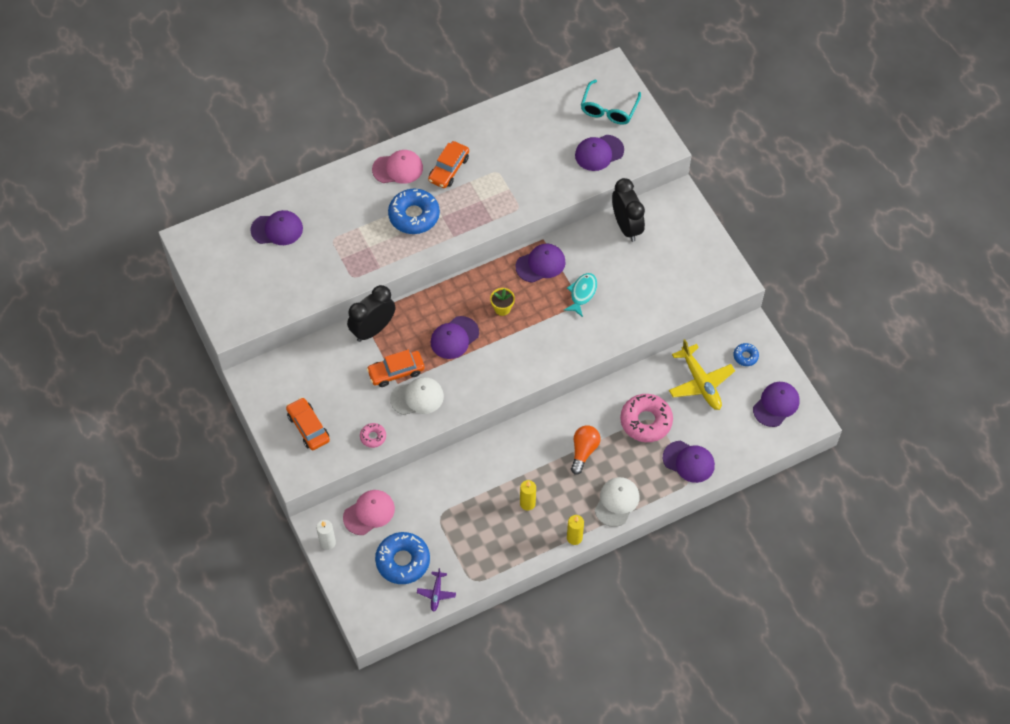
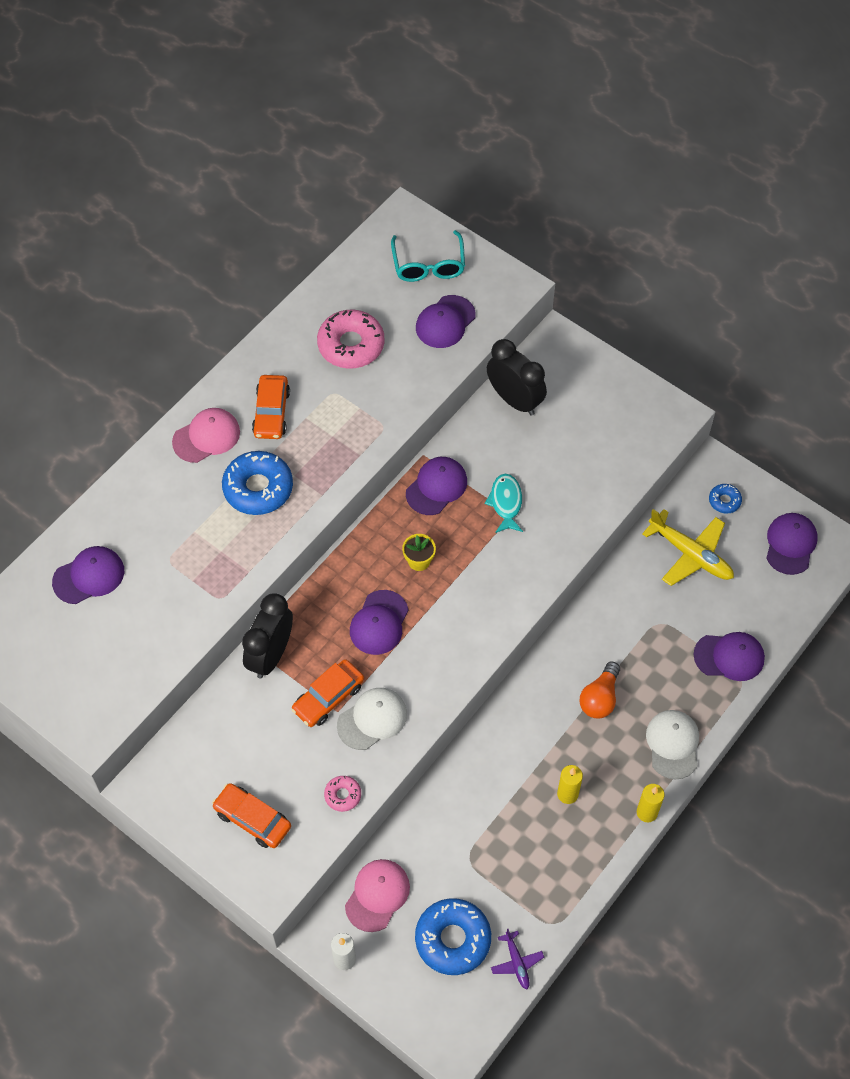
camera: 25 degrees left, 0 degrees up
orange light bulb [571,426,600,475] -> orange light bulb turned 150 degrees counterclockwise [580,662,620,719]
pink donut [620,394,673,442] -> pink donut moved to [317,309,385,369]

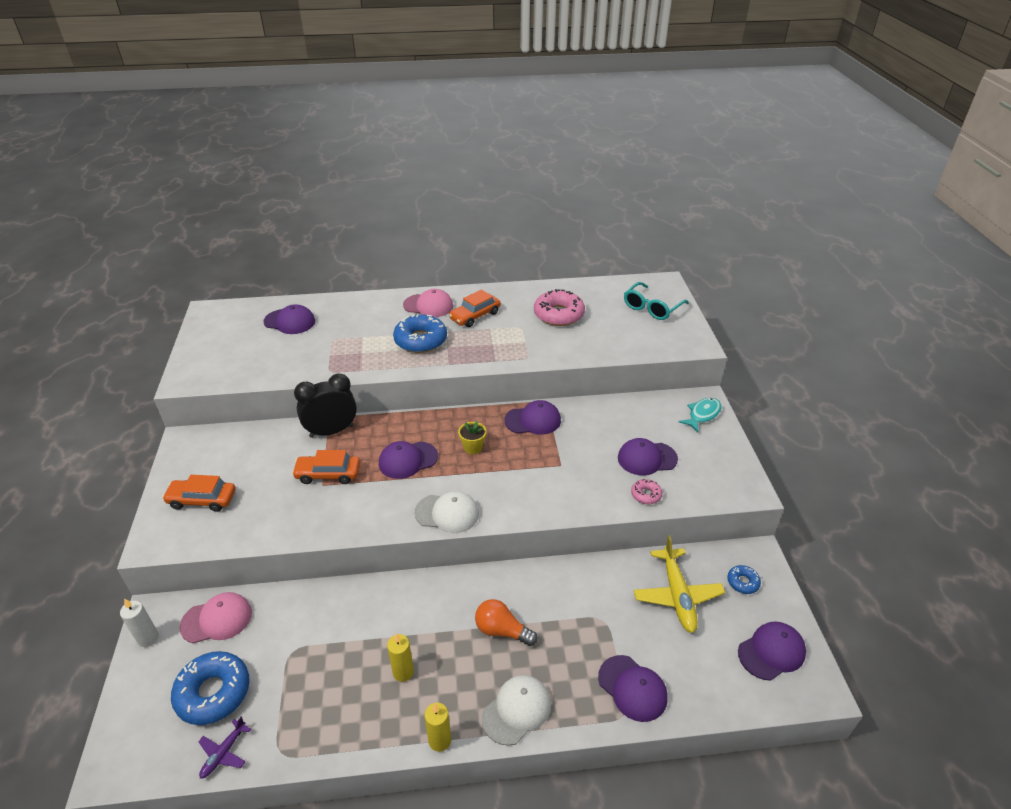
camera: 45 degrees right, 20 degrees down
orange car [212,783,291,848] -> orange car turned 75 degrees counterclockwise [162,475,236,512]
pink donut [324,776,361,812] -> pink donut moved to [631,479,662,504]
white cap [337,688,407,750] -> white cap moved to [415,491,479,533]
purple cap [416,295,476,348] -> purple cap moved to [618,438,678,475]
turquoise fish [485,474,523,533] -> turquoise fish moved to [679,398,722,432]
black clock [487,339,547,416] -> none
orange light bulb [580,662,620,719] -> orange light bulb turned 45 degrees clockwise [475,599,538,646]

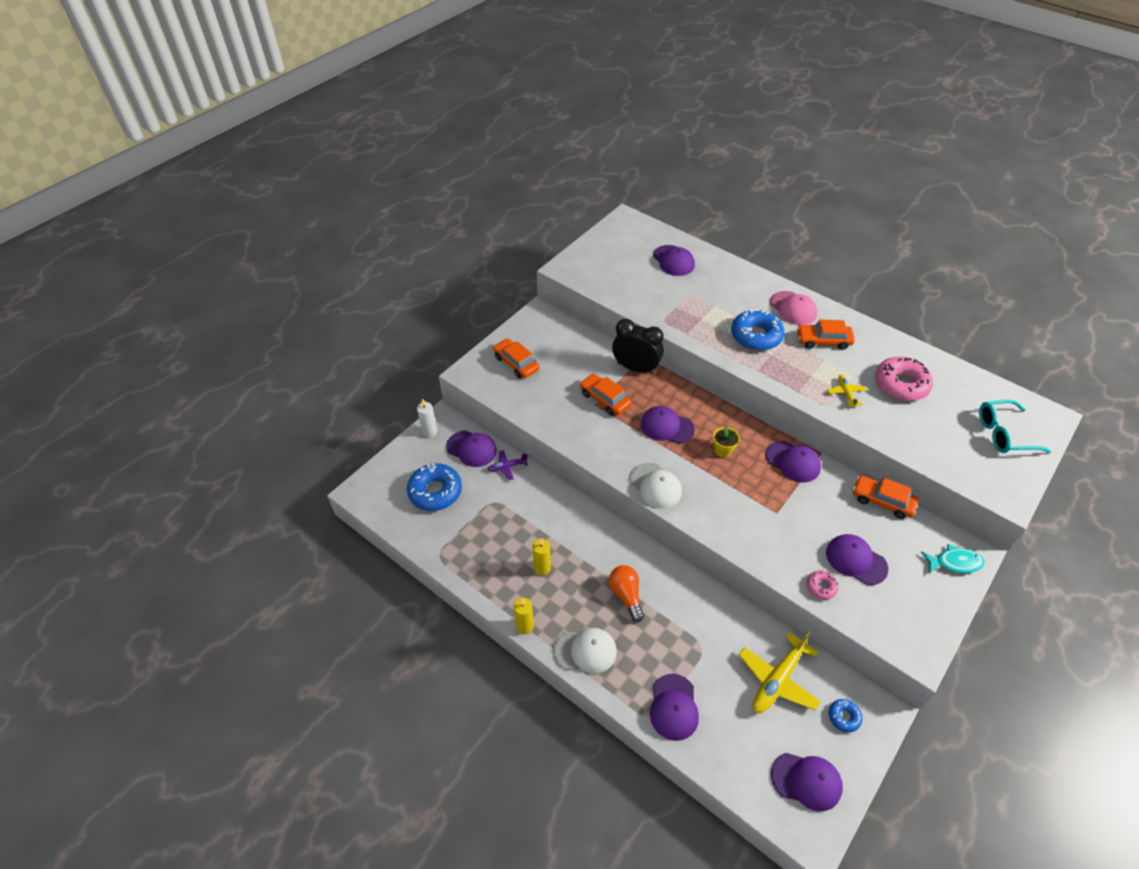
camera: 45 degrees right, 10 degrees up
pink cap [179,592,252,643] -> purple cap [446,431,497,467]
purple plane [198,717,251,779] -> purple plane moved to [487,450,528,480]
none -> yellow plane [827,375,866,408]
none -> orange car [853,476,919,519]

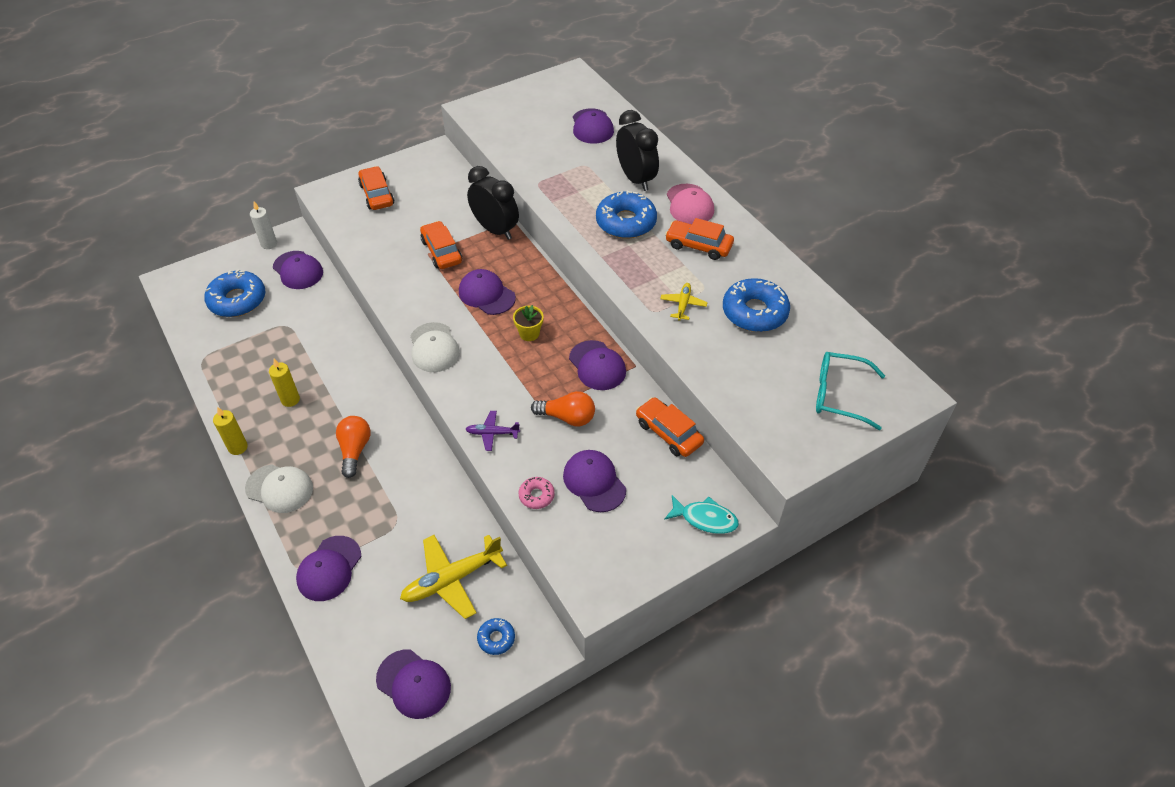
camera: 20 degrees right, 0 degrees up
purple plane [487,450,528,480] -> purple plane moved to [465,411,520,451]
pink donut [875,357,933,401] -> blue donut [723,278,790,332]
none -> orange light bulb [531,391,595,426]
none -> black clock [616,110,659,191]

